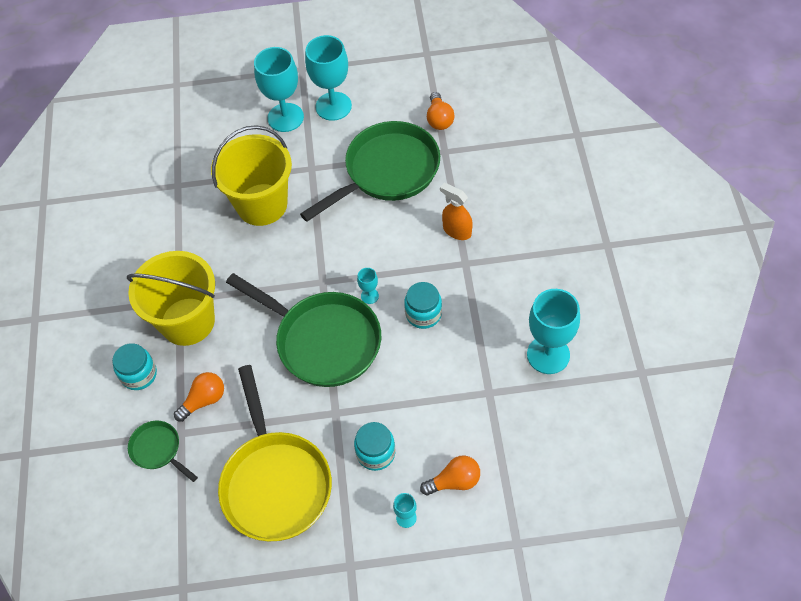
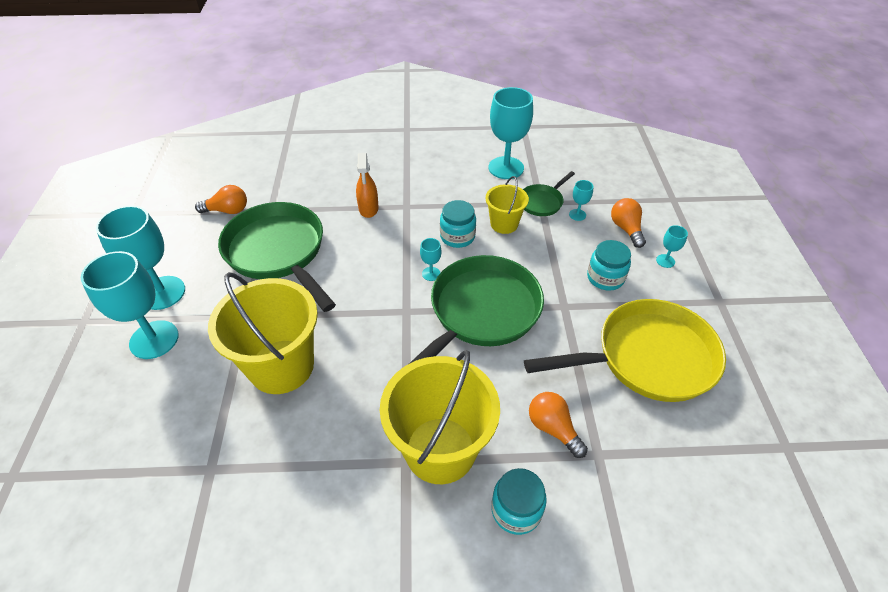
camera: 90 degrees left, 10 degrees down
green pan [128,421,198,482] -> green pan moved to [523,171,575,216]
orange spray bottle [440,183,473,240] -> orange spray bottle turned 45 degrees counterclockwise [356,153,379,218]
none -> yellow bucket [486,176,529,234]
none -> turquoise goblet [569,180,593,221]

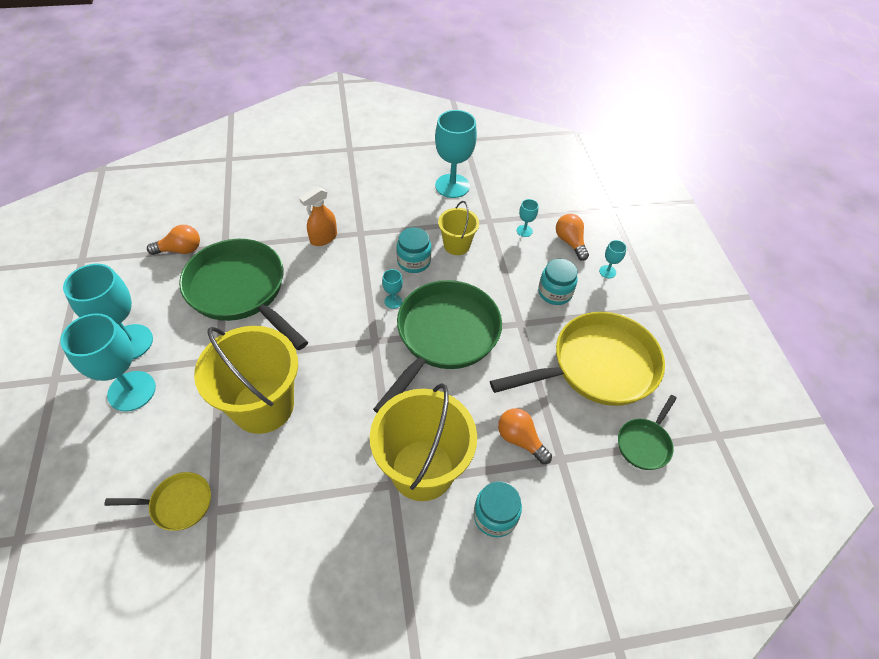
camera: 10 degrees left, 5 degrees up
orange spray bottle [356,153,379,218] -> orange spray bottle turned 60 degrees clockwise [299,187,337,246]
green pan [523,171,575,216] -> green pan moved to [618,395,677,470]
none -> yellow pan [104,472,211,531]

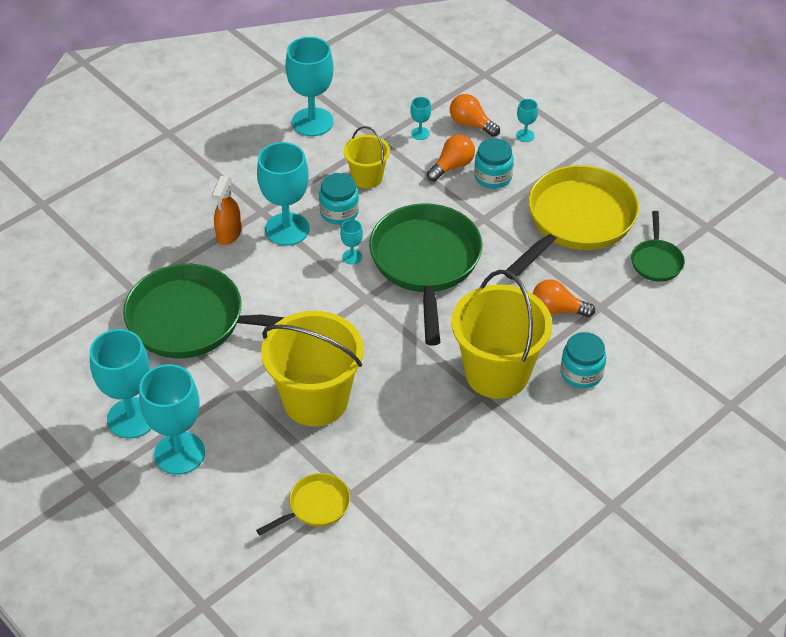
camera: 30 degrees left, 5 degrees down
orange light bulb [147,225,200,255] -> orange light bulb moved to [427,135,475,181]
none -> turquoise goblet [257,142,309,246]

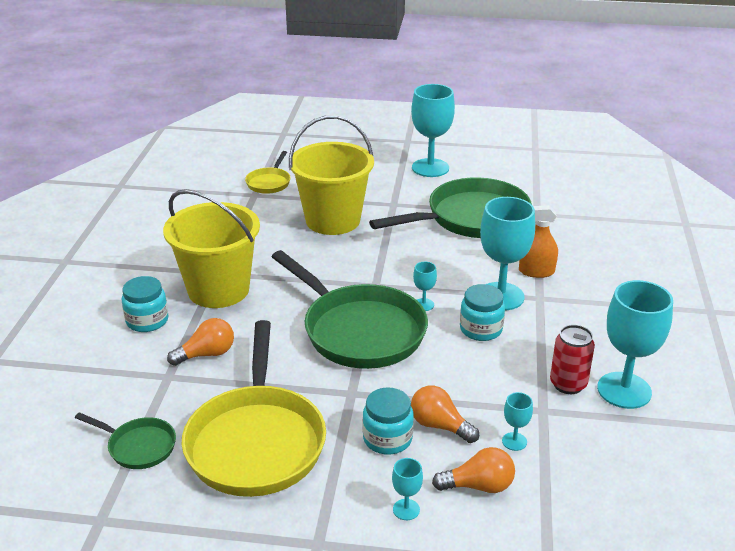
camera: 140 degrees right, 15 degrees down
turquoise goblet [139,364,205,475] -> none
orange spray bottle [212,176,241,245] -> orange spray bottle turned 60 degrees counterclockwise [519,205,558,278]
yellow bucket [344,126,390,189] -> none
orange light bulb [427,135,475,181] -> orange light bulb turned 120 degrees clockwise [411,385,479,443]
green pan [631,211,685,282] -> green pan turned 150 degrees clockwise [75,412,176,469]
none -> red can [550,325,595,394]

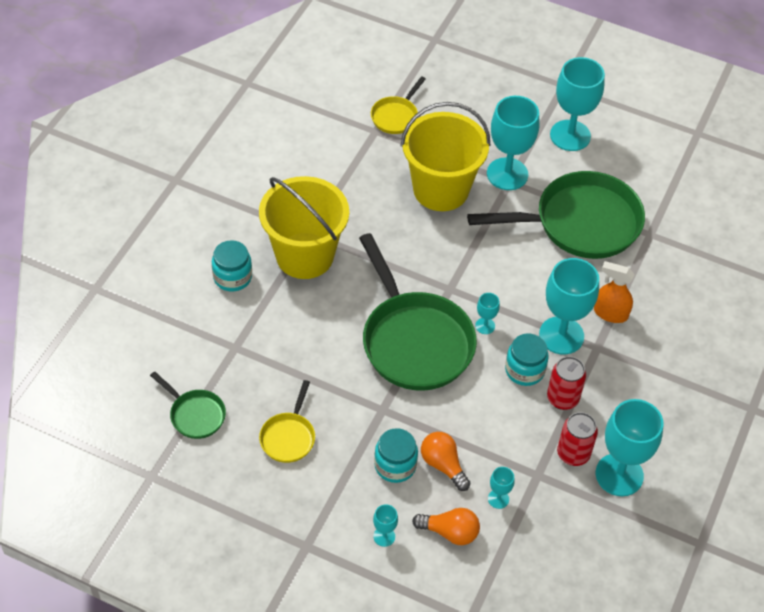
camera: 15 degrees right, 20 degrees up
orange light bulb [167,318,234,366] -> none
yellow pan [181,320,326,497] -> yellow pan [259,380,315,463], size x0.47
none -> turquoise goblet [487,96,540,190]
none -> red can [547,356,586,410]

